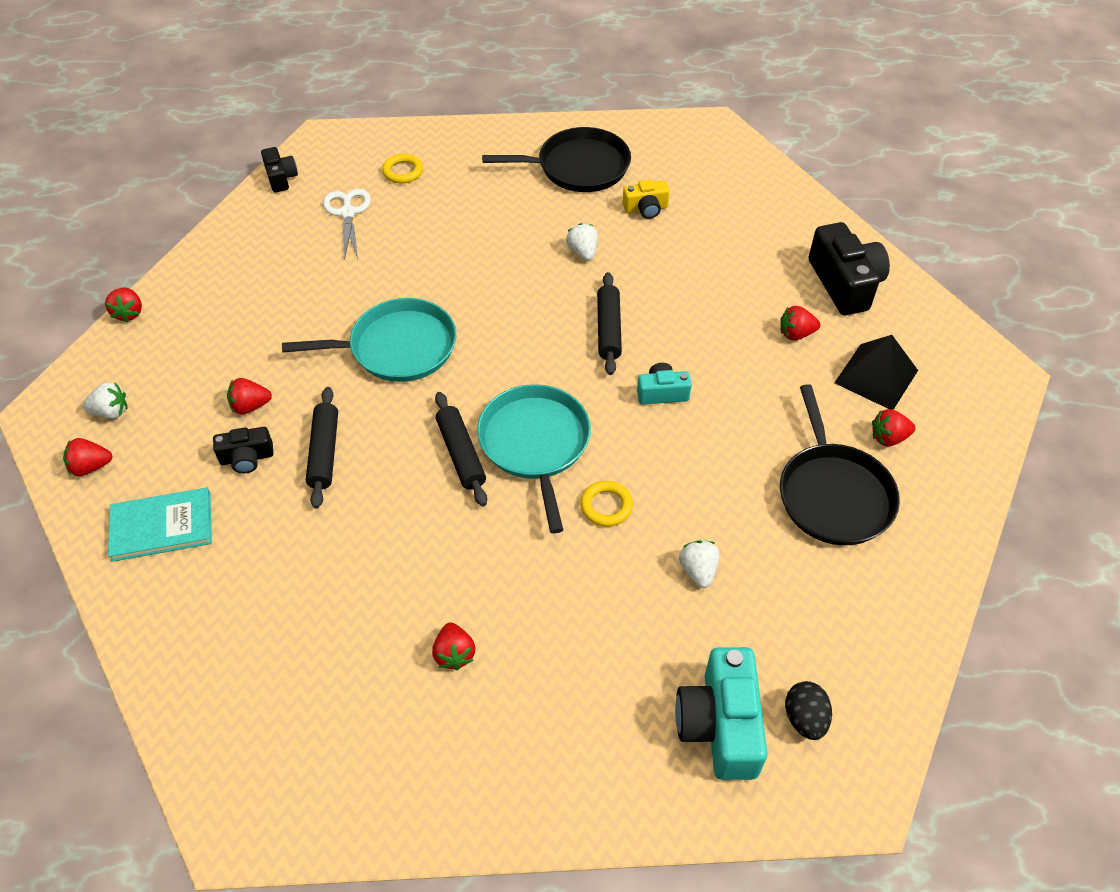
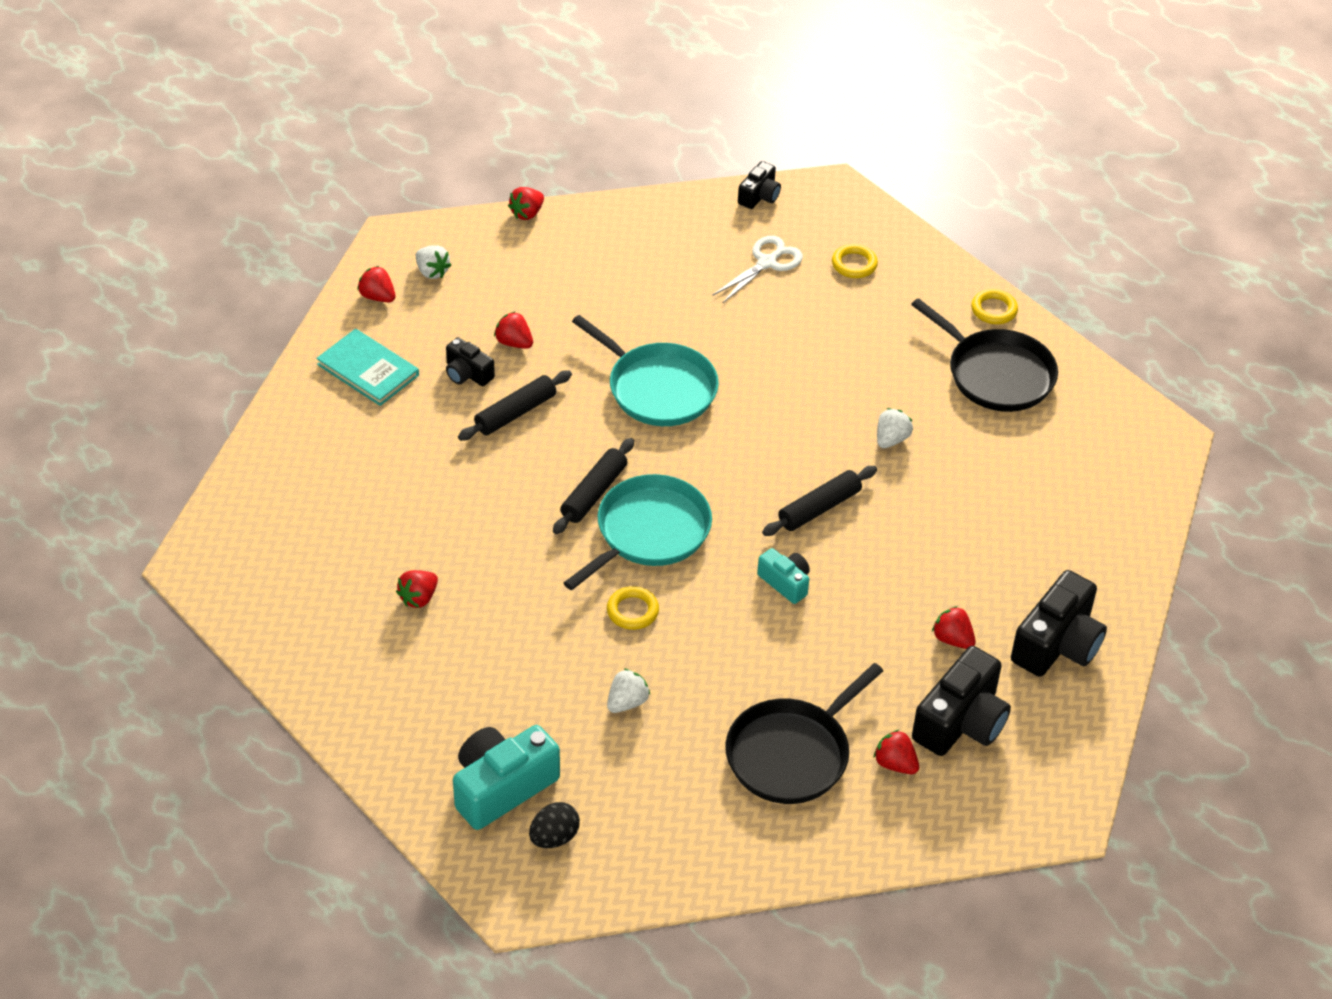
camera: 50 degrees right, 5 degrees down
yellow camera [622,180,670,219] -> none
black pyramid [834,335,918,410] -> black camera [912,646,1011,756]
none -> yellow ring [971,289,1018,324]

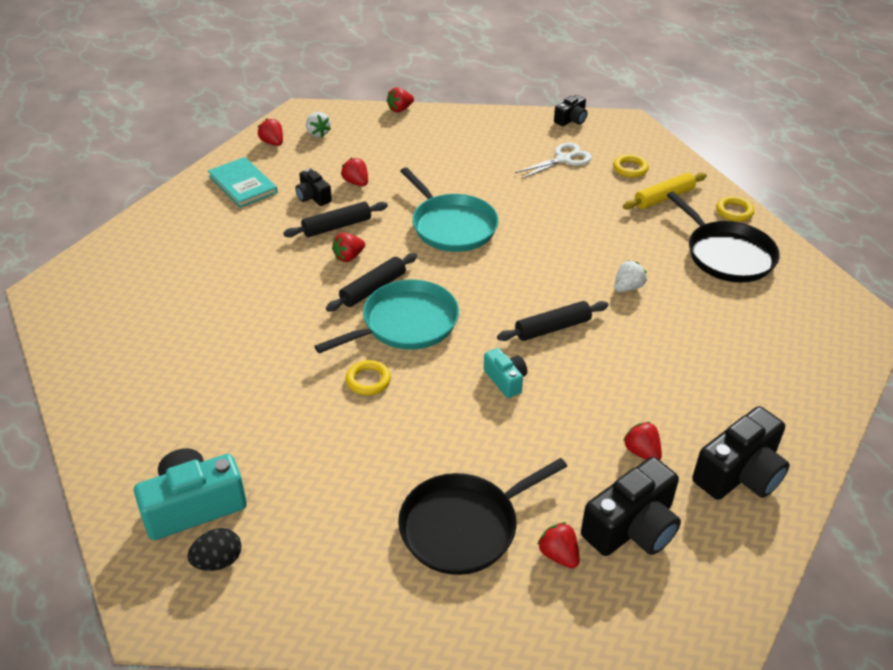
camera: 15 degrees right, 5 degrees down
red strawberry [396,570,438,608] -> red strawberry moved to [332,233,365,262]
white strawberry [607,669,650,713] -> none
none -> yellow rolling pin [623,172,707,210]

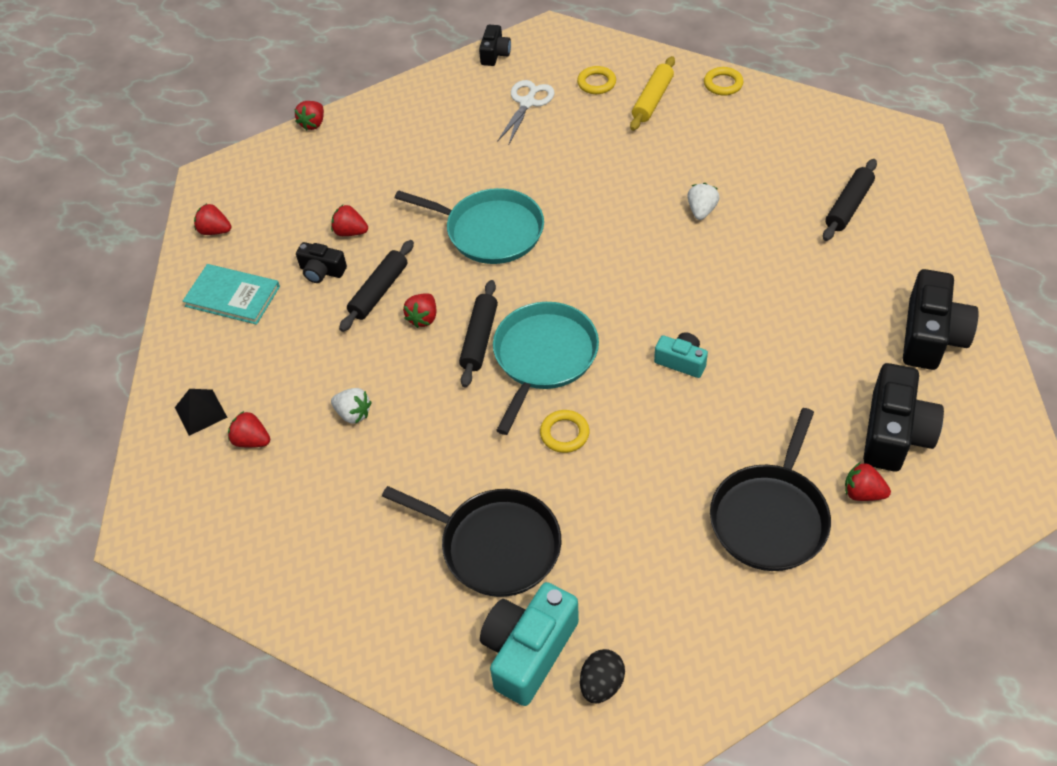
camera: 30 degrees left, 10 degrees up
white strawberry [306,112,331,137] -> white strawberry moved to [331,388,371,424]
black rolling pin [497,301,609,341] -> black rolling pin moved to [823,159,877,241]
red strawberry [623,422,662,460] -> red strawberry moved to [228,411,270,448]
black pan [667,192,780,282] -> black pan moved to [382,486,561,597]
none -> black pyramid [175,389,228,436]

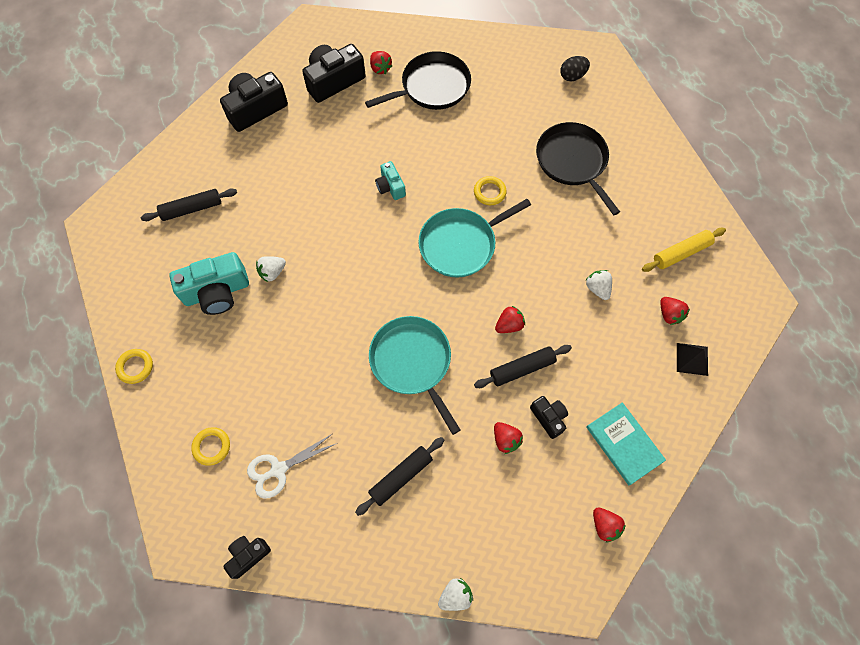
camera: 145 degrees left, 15 degrees up
red strawberry [294,101,324,131] -> white strawberry [438,578,473,611]
black rolling pin [459,280,498,387] -> black rolling pin moved to [355,437,444,516]
turquoise camera [480,582,579,706] -> turquoise camera moved to [169,252,249,315]
yellow rolling pin [630,56,675,131] -> yellow rolling pin moved to [642,228,726,272]

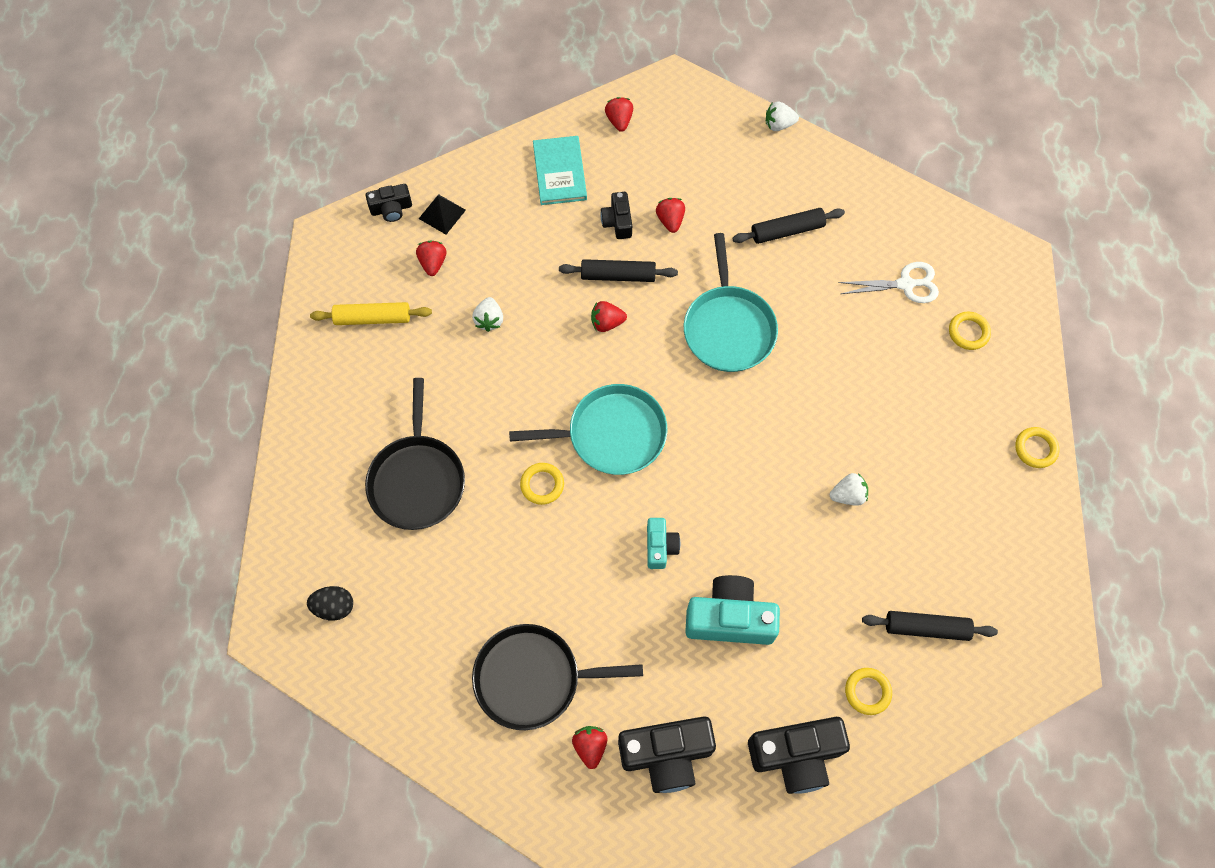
camera: 155 degrees left, 0 degrees up
turquoise camera [169,252,249,315] -> turquoise camera moved to [685,575,780,645]
black camera [223,536,271,579] -> black camera moved to [366,184,412,222]
none -> yellow ring [845,668,892,715]

